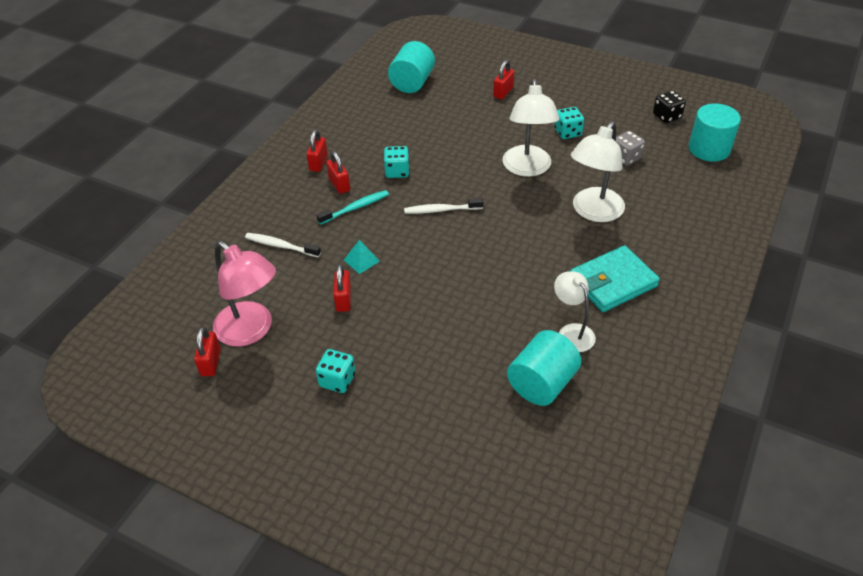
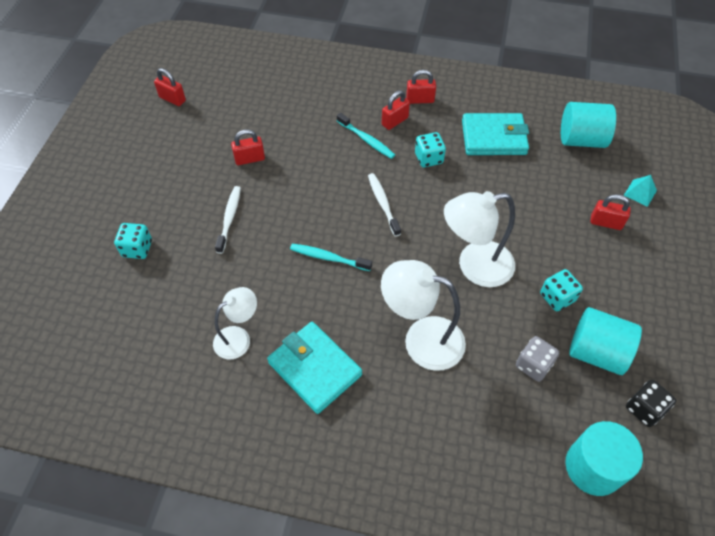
camera: 75 degrees right, 10 degrees up
red padlock [194,327,221,376] -> red padlock turned 45 degrees clockwise [154,68,186,106]
pink lamp [213,241,276,347] -> none
white toothbrush [245,233,321,257] -> white toothbrush moved to [215,186,241,254]
turquoise dice [316,349,356,393] -> turquoise dice moved to [114,223,152,259]
turquoise pyramid [344,240,380,274] -> turquoise pyramid moved to [624,175,657,207]
turquoise cylinder [507,330,582,406] -> turquoise cylinder moved to [569,307,642,375]
none -> turquoise toothbrush [290,244,372,271]
none -> turquoise wallet [462,113,529,155]

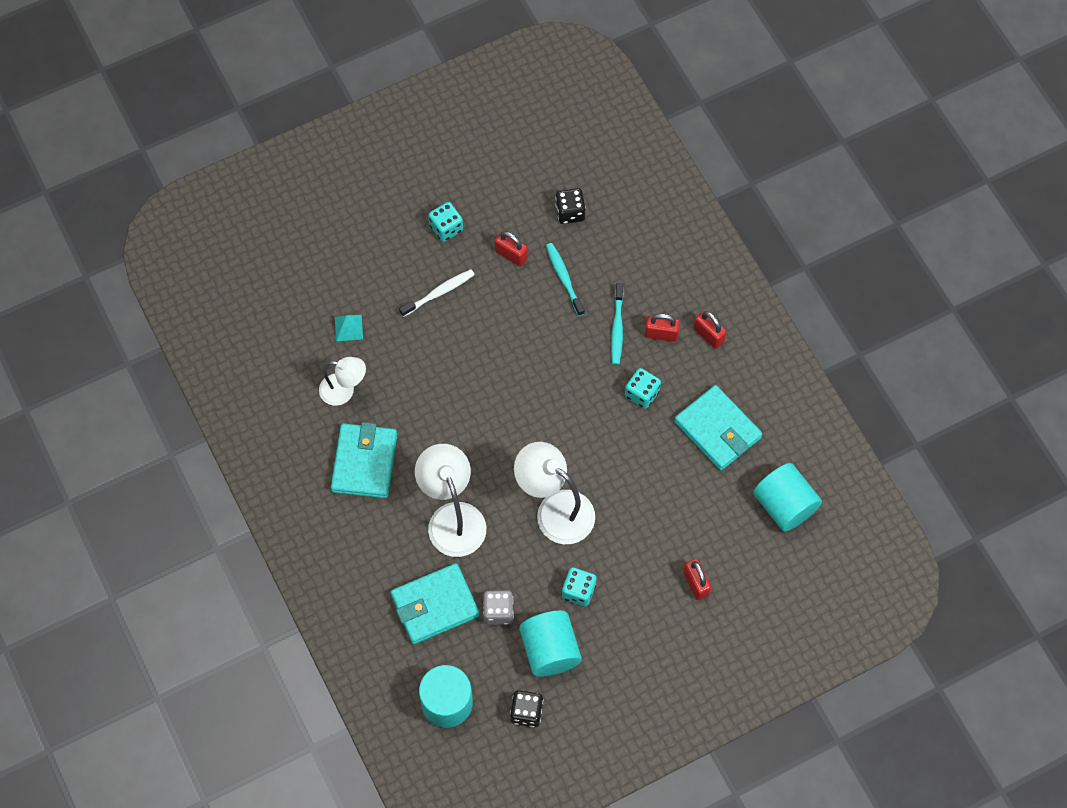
camera: 50 degrees right, 10 degrees up
turquoise dice [114,223,152,259] -> turquoise dice moved to [428,202,463,242]
red padlock [154,68,186,106] -> none
turquoise toothbrush [290,244,372,271] -> turquoise toothbrush moved to [546,243,585,316]
white toothbrush [368,173,401,237] -> none
turquoise pyramid [624,175,657,207] -> turquoise pyramid moved to [335,315,363,341]
none -> turquoise wallet [391,563,480,644]
none -> black dice [555,188,586,224]

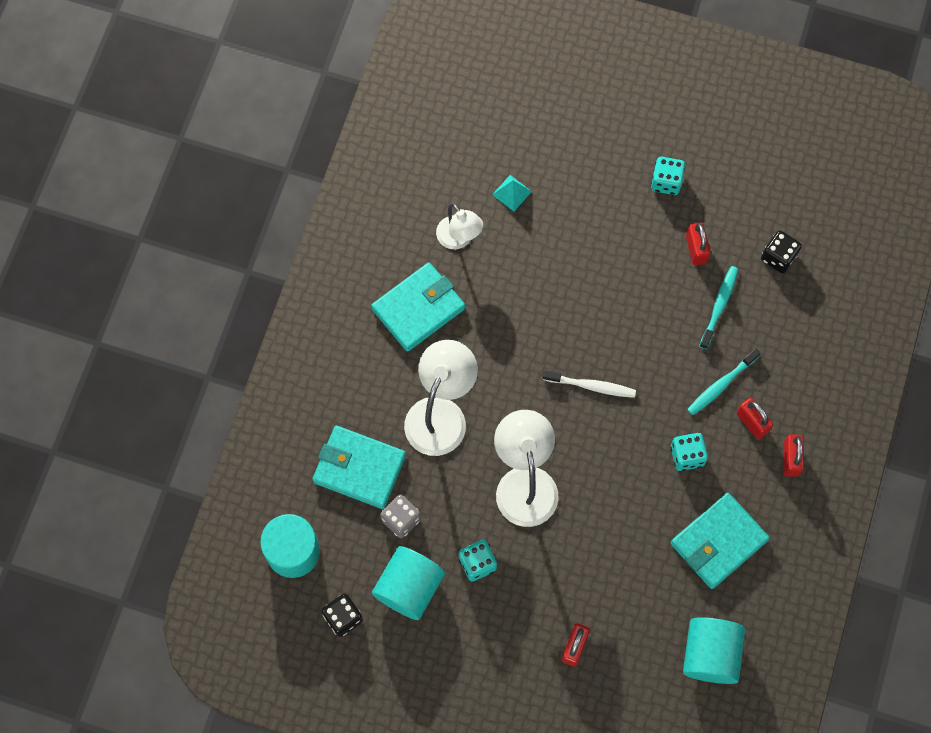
camera: 45 degrees right, 5 degrees up
white toothbrush [399,269,475,317] -> white toothbrush moved to [543,370,636,398]
turquoise wallet [674,385,762,470] -> turquoise wallet turned 45 degrees clockwise [671,493,769,589]

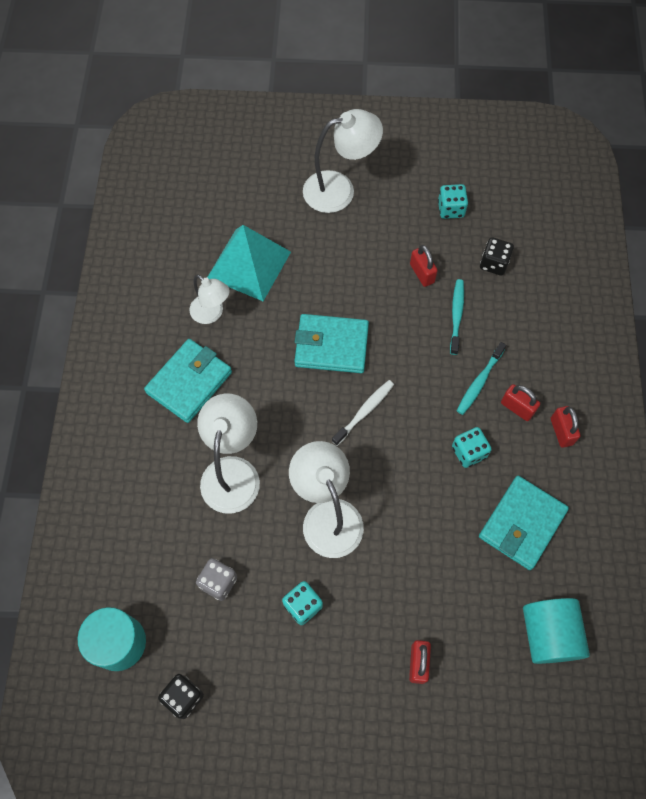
camera: 15 degrees left, 5 degrees down
turquoise wallet [312,426,406,509] -> turquoise wallet moved to [295,314,369,373]
turquoise cylinder [372,546,445,620] -> none
turquoise pyramid [492,175,532,211] -> turquoise pyramid [207,225,291,301], size x2.45
white toothbrush [543,370,636,398] -> white toothbrush turned 45 degrees counterclockwise [332,380,394,446]
turquoise dice [651,157,685,195] -> turquoise dice moved to [438,184,468,219]
none -> white lamp [303,109,383,213]

